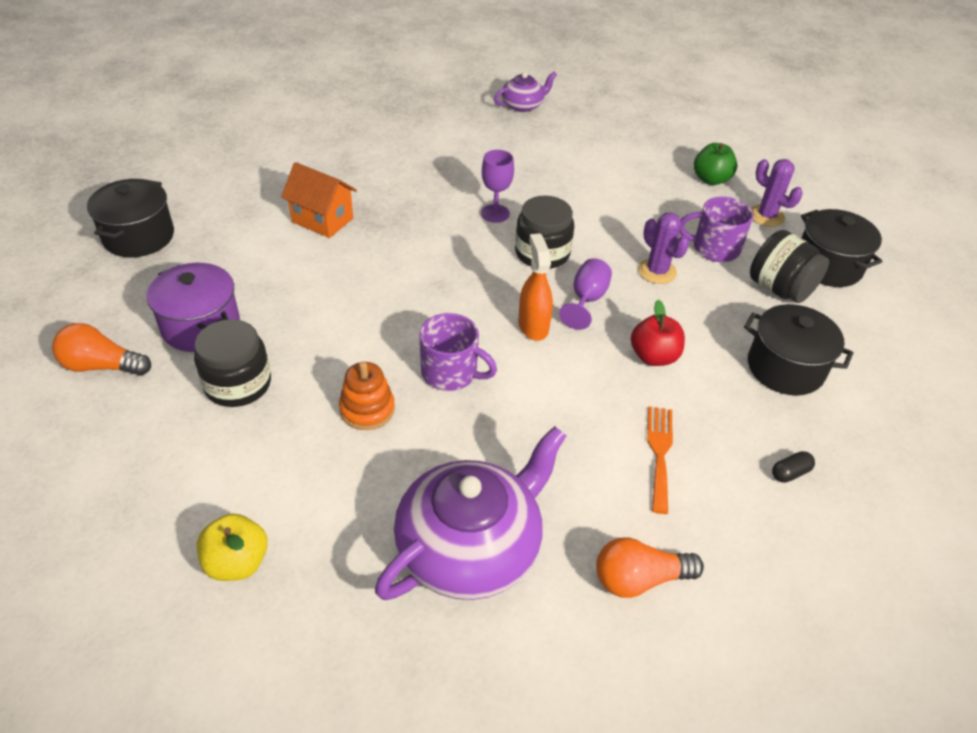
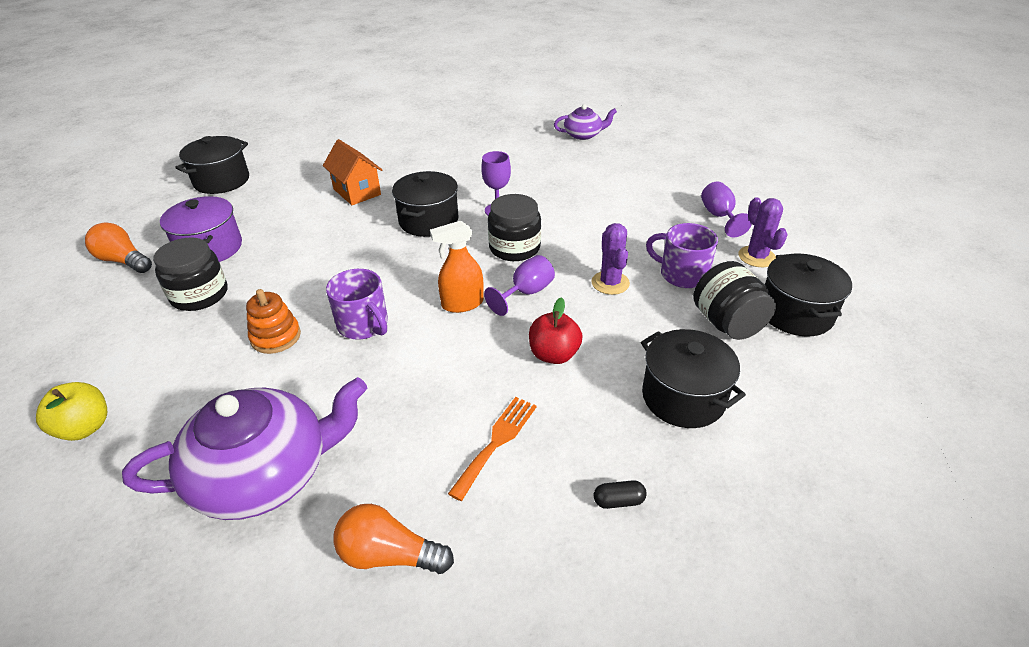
camera: 25 degrees right, 5 degrees down
orange spray bottle [519,233,553,341] -> orange spray bottle turned 120 degrees counterclockwise [430,220,484,313]
green apple [694,143,737,185] -> purple goblet [701,181,752,237]
none -> black pot [392,171,458,237]

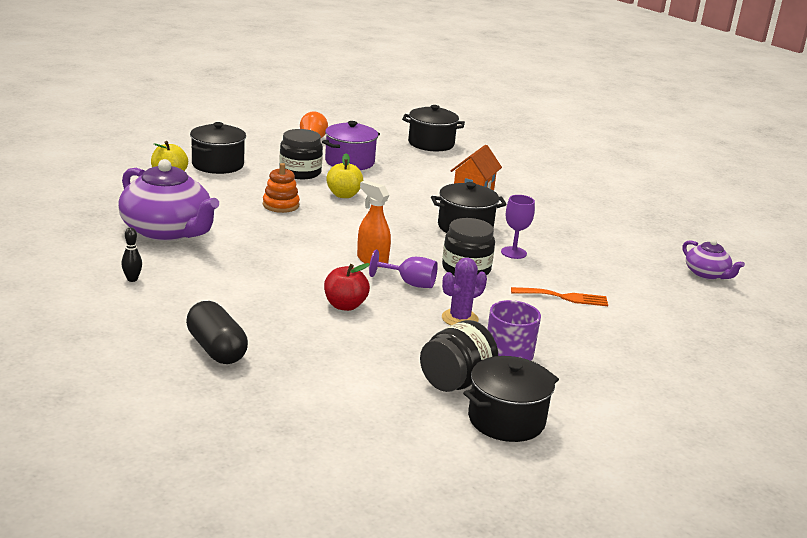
camera: 60 degrees right, 15 degrees down
purple mug [326,269,388,339] -> none
orange light bulb [334,504,454,574] -> black bowling pin [121,227,142,282]
orange fork [448,397,537,501] -> orange fork moved to [511,287,608,306]
black capsule [594,480,647,509] -> black capsule [186,301,248,364], size x2.21
black pot [641,329,746,428] -> black pot moved to [190,122,246,174]
purple goblet [701,181,752,237] -> none
purple cactus [738,197,788,267] -> none
none -> yellow apple [326,153,363,198]

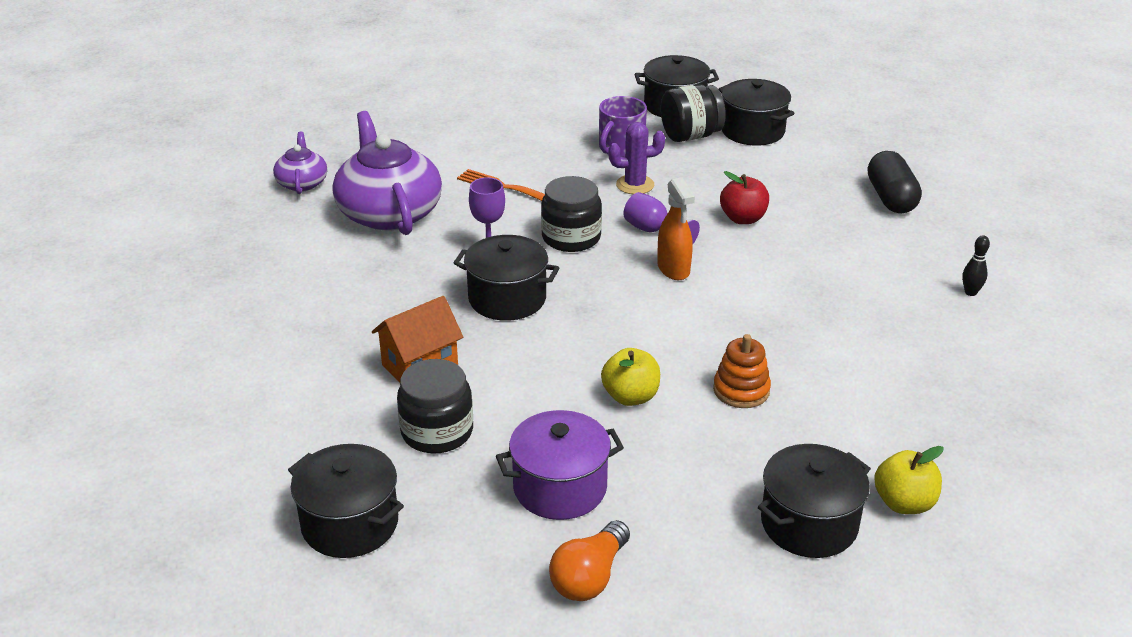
camera: 150 degrees left, 10 degrees up
purple teapot [118,159,219,241] -> purple teapot moved to [333,111,442,235]
black jar [279,129,323,179] -> black jar moved to [397,359,473,453]
none -> black pot [719,79,794,146]

